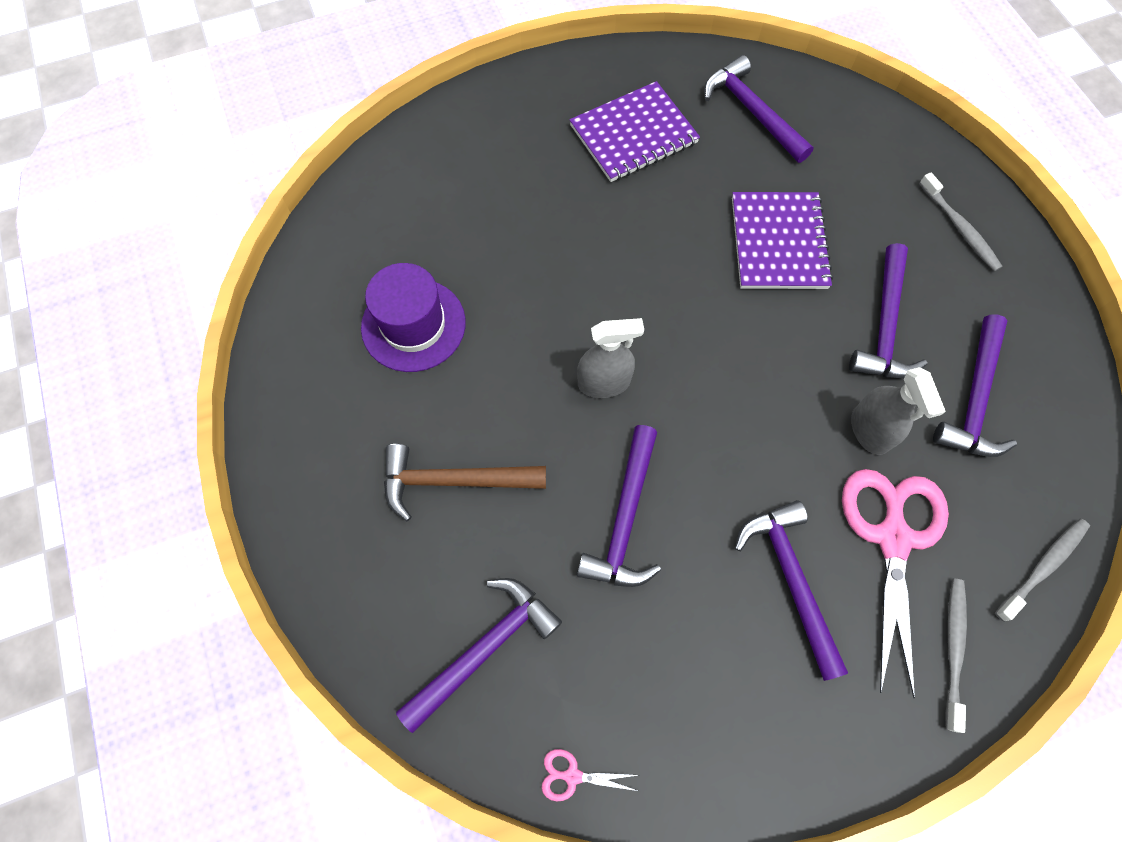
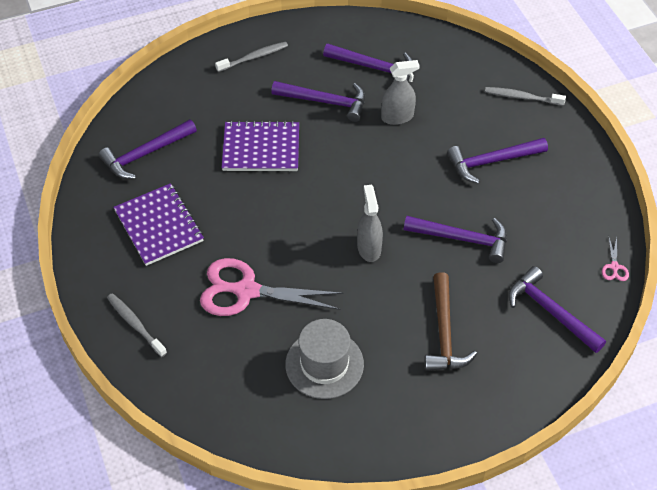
camera: 90 degrees left, 15 degrees down
purple hat [361,263,466,372] -> grey hat [285,319,364,399]
pink scissors [842,469,949,698] -> pink scissors moved to [200,258,343,316]
grey toothbrush [995,519,1090,622] -> grey toothbrush moved to [107,293,167,357]

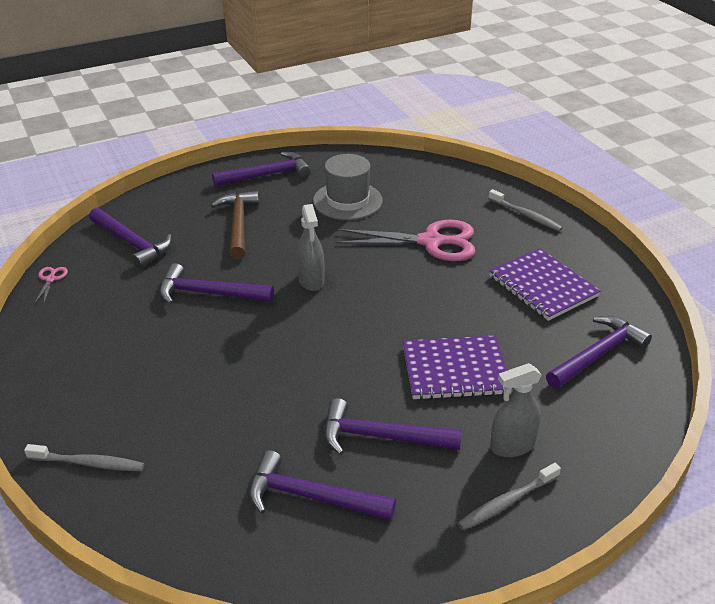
camera: 175 degrees right, 15 degrees down
grey spray bottle [381,60,420,125] -> grey spray bottle moved to [490,363,542,457]
purple hammer [447,138,548,184] -> purple hammer moved to [212,152,311,187]

